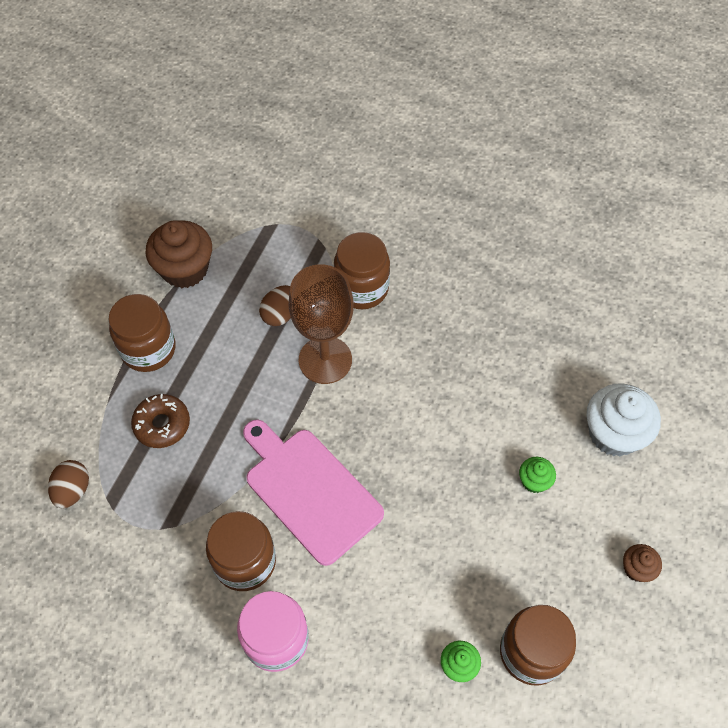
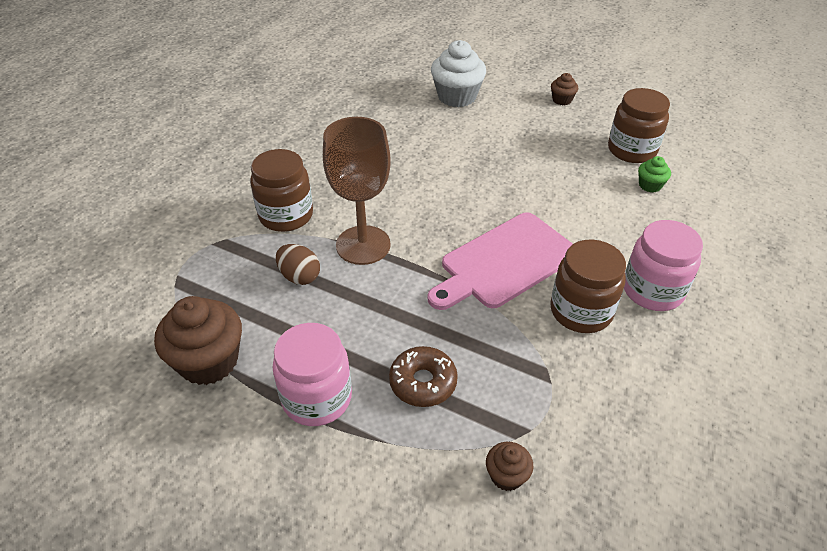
camera: 85 degrees left, 15 degrees down
brown egg [48,460,89,508] -> brown cupcake [486,442,533,491]
brown jar [109,294,176,372] -> pink jar [273,323,352,426]
green cupcake [519,457,556,493] -> none

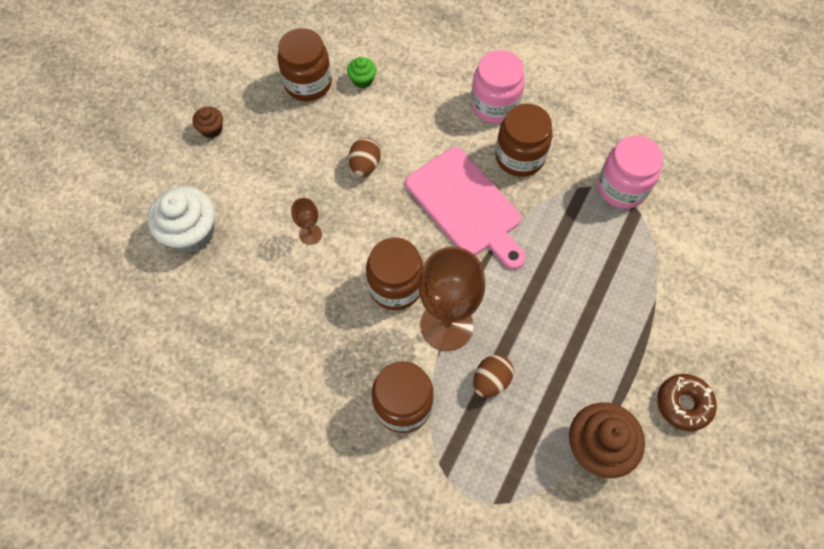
camera: 90 degrees left, 20 degrees up
pink jar [273,323,352,426] -> pink jar moved to [598,135,663,209]
brown donut [389,346,458,407] -> brown donut moved to [657,374,717,431]
brown cupcake [486,442,533,491] -> none
none -> brown goblet [291,198,322,245]
none -> brown egg [349,138,381,177]
none -> brown jar [366,237,423,310]

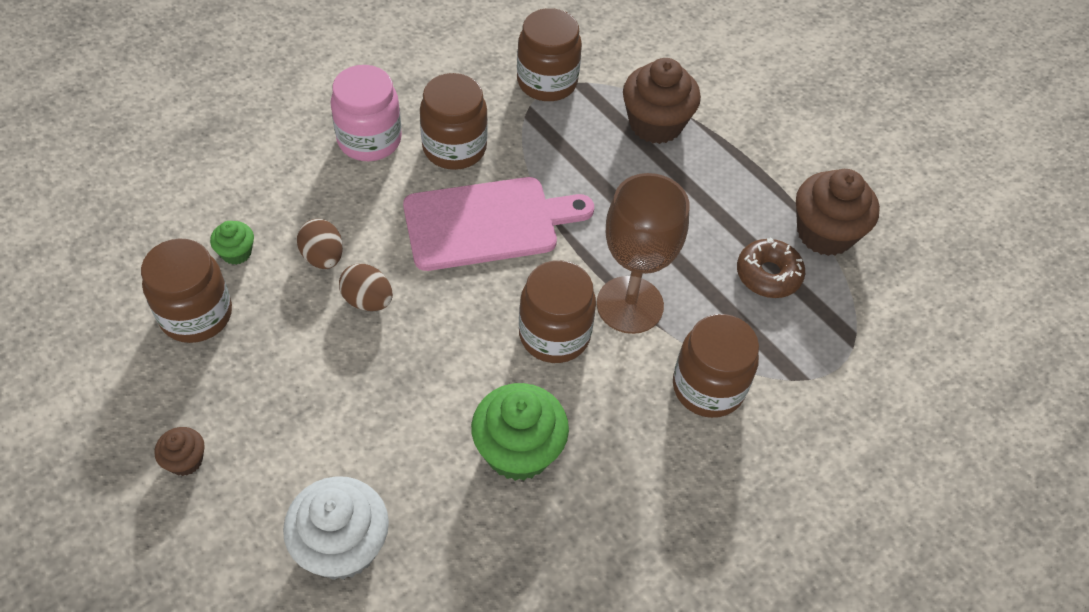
camera: 70 degrees left, 10 degrees down
brown goblet [291,198,322,245] -> none
brown egg [473,355,514,397] -> brown egg moved to [297,219,343,269]
pink jar [598,135,663,209] -> brown jar [517,8,582,101]
brown donut [657,374,717,431] -> brown donut moved to [737,238,805,298]
none -> green cupcake [471,383,569,481]
none -> brown cupcake [623,58,701,144]

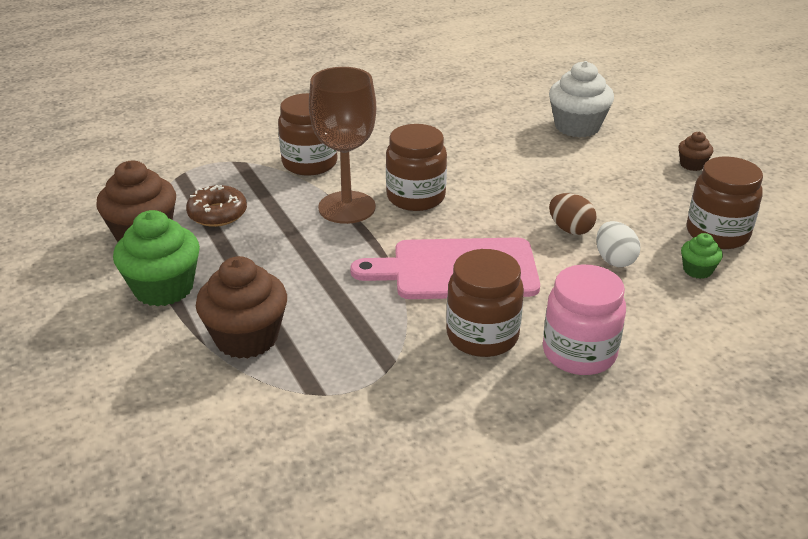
camera: 165 degrees left, 20 degrees down
brown egg [297,219,343,269] -> white egg [596,221,640,267]
green cupcake [471,383,569,481] -> green cupcake moved to [113,210,200,306]
brown jar [517,8,582,101] -> none

